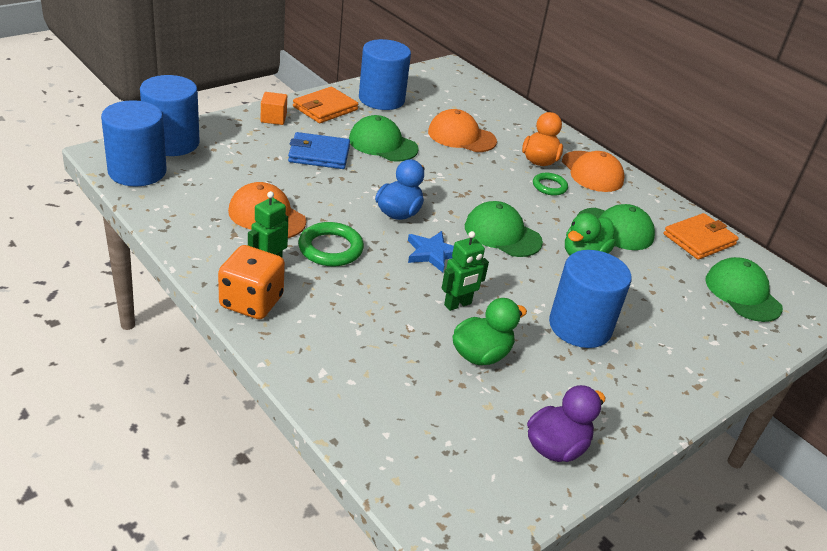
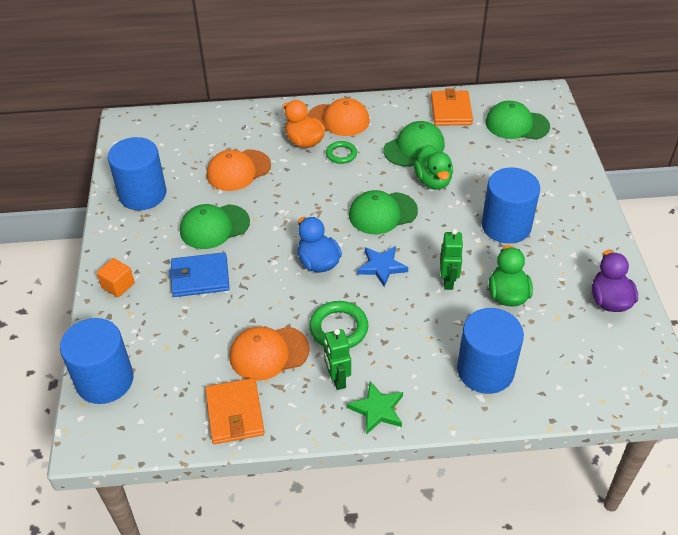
camera: 50 degrees left, 10 degrees up
blue cylinder [101,100,167,186] -> blue cylinder moved to [457,308,524,394]
orange dice [218,245,285,319] -> green star [347,381,403,435]
blue wallet [288,132,350,169] -> blue wallet turned 45 degrees clockwise [169,252,230,297]
orange wallet [293,87,358,123] -> orange wallet moved to [205,378,265,444]

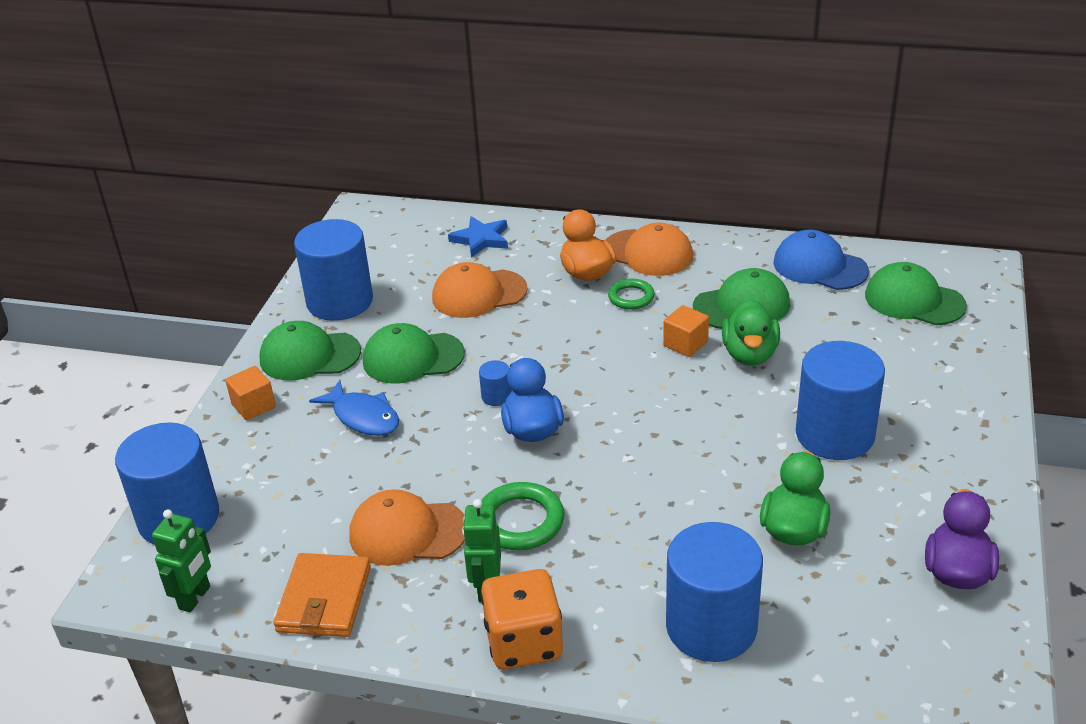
camera: 20 degrees right, 10 degrees down
blue wallet [169,252,230,297] -> blue fish [309,380,399,436]
green star [347,381,403,435] -> orange dice [481,569,563,670]
green cap [349,190,418,234] -> green cap moved to [260,321,361,381]
blue star [357,246,408,287] -> blue star moved to [448,216,508,257]
orange wallet [431,88,473,126] -> blue cap [773,229,869,290]
green robot [440,229,464,290] -> green robot moved to [152,510,211,613]
none -> blue cylinder [479,360,512,406]
none -> orange cube [663,305,709,357]

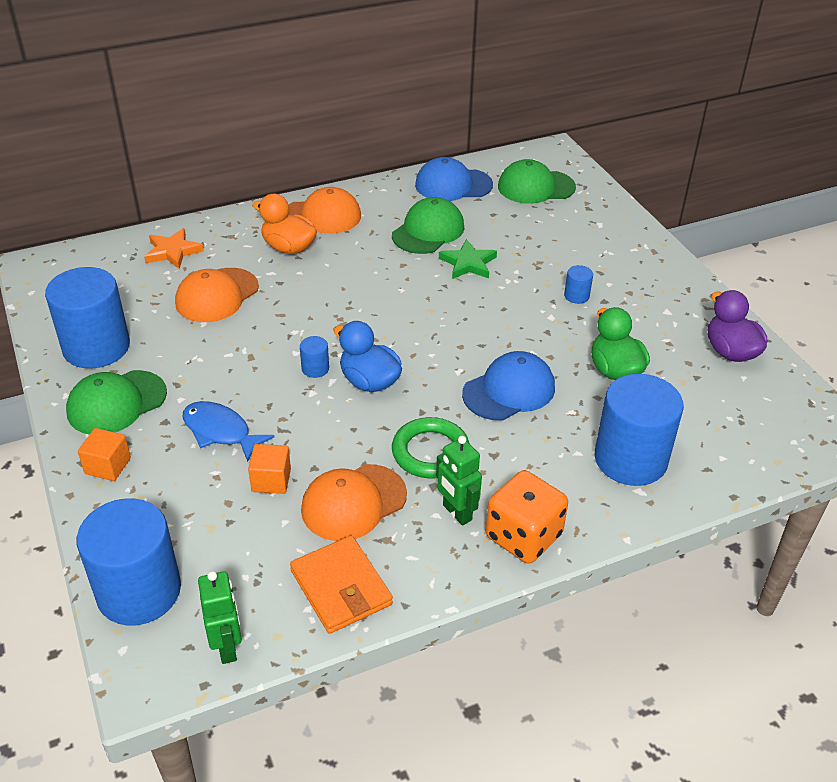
camera: 40 degrees left, 5 degrees up
blue fish [309,380,399,436] -> blue fish turned 150 degrees counterclockwise [182,401,275,462]
green cap [363,323,465,384] -> none
blue star [448,216,508,257] -> orange star [144,228,204,269]
green ring [608,279,655,310] -> none
orange cube [663,305,709,357] -> orange cube moved to [248,444,291,494]
green duck [722,299,780,366] -> green star [439,239,497,279]
blue cylinder [796,341,885,460] -> blue cylinder [564,265,593,304], size x0.41
none -> blue cap [462,351,555,421]

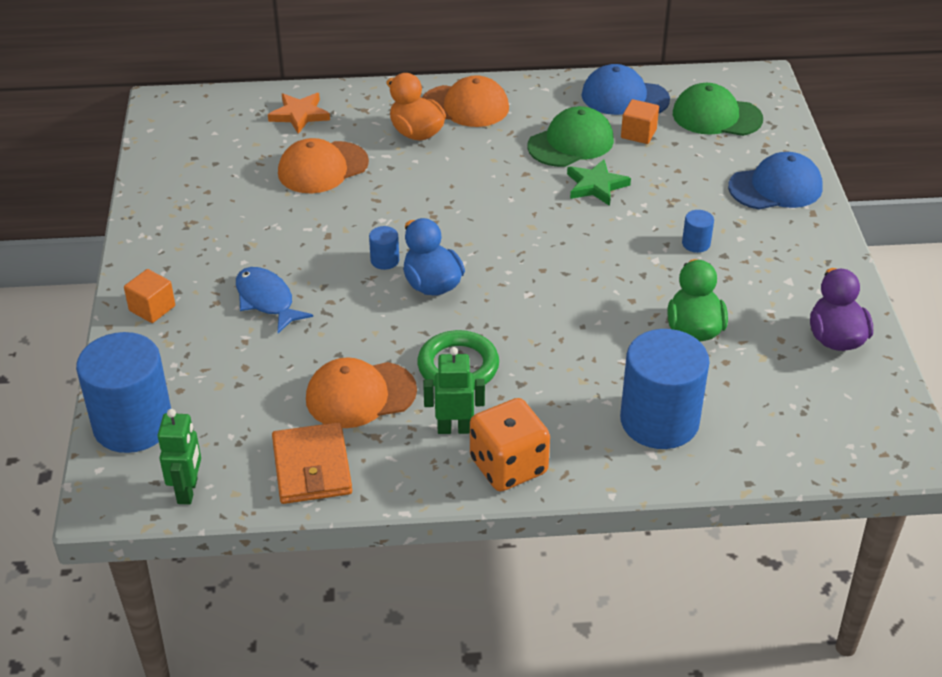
camera: 20 degrees right, 0 degrees up
blue cylinder [45,267,130,369] -> none
green cap [66,370,167,435] -> none
orange cube [248,444,291,494] -> orange cube moved to [621,99,659,144]
green robot [436,436,482,526] -> green robot turned 105 degrees clockwise [423,347,485,434]
blue cap [462,351,555,421] -> blue cap moved to [728,152,823,210]

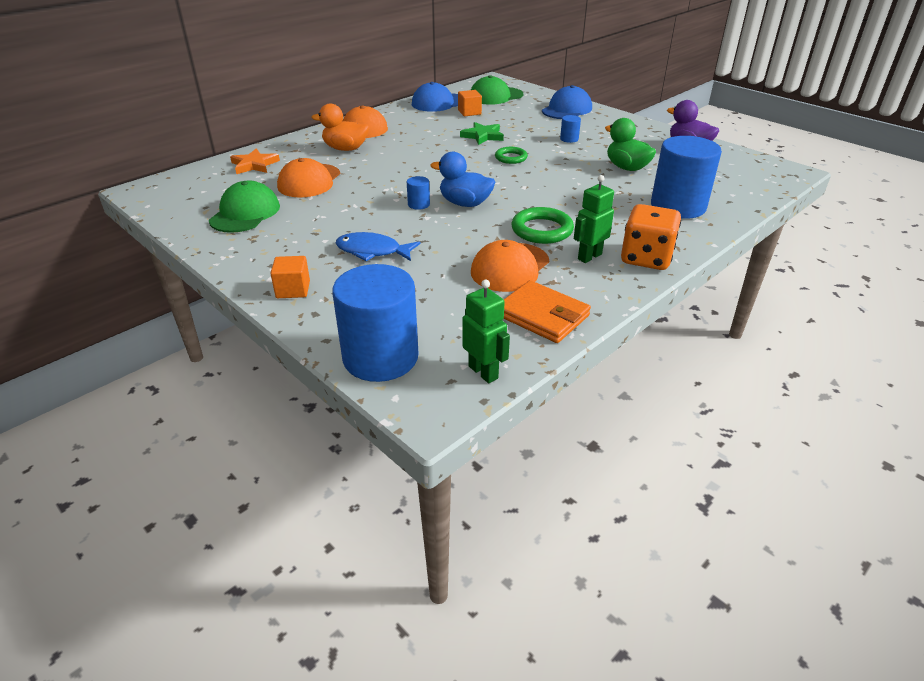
camera: 40 degrees left, 5 degrees down
green cap [527,106,614,167] -> green cap moved to [209,180,280,233]
none -> green ring [495,147,528,164]

